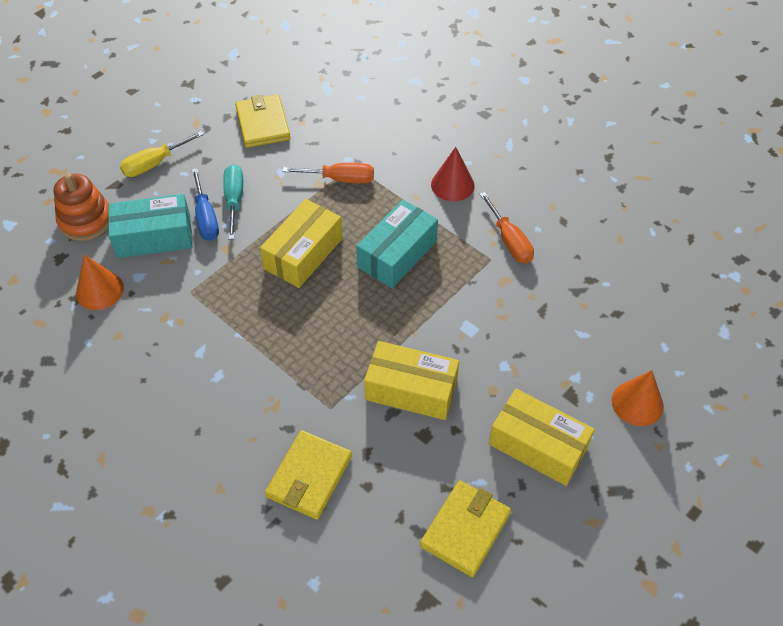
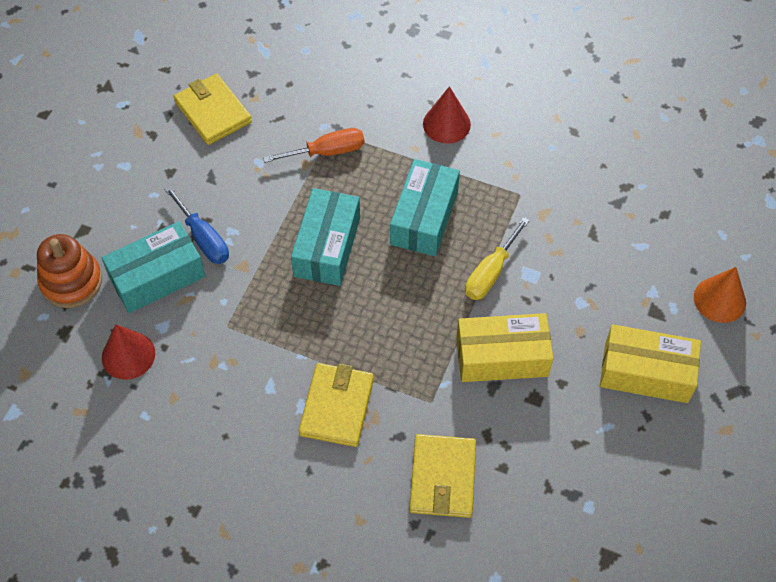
camera: 20 degrees left, 5 degrees up
orange cone [76,254,124,310] -> red cone [102,324,155,380]
yellow screwdriver [120,131,204,177] -> yellow screwdriver moved to [465,217,530,300]
turquoise screwdriver [223,164,243,240] -> none
yellow box [260,199,343,288] -> turquoise box [291,188,360,286]
yellow wallet [420,480,511,577] -> yellow wallet moved to [299,363,374,447]
orange screwdriver [480,192,534,263] -> none

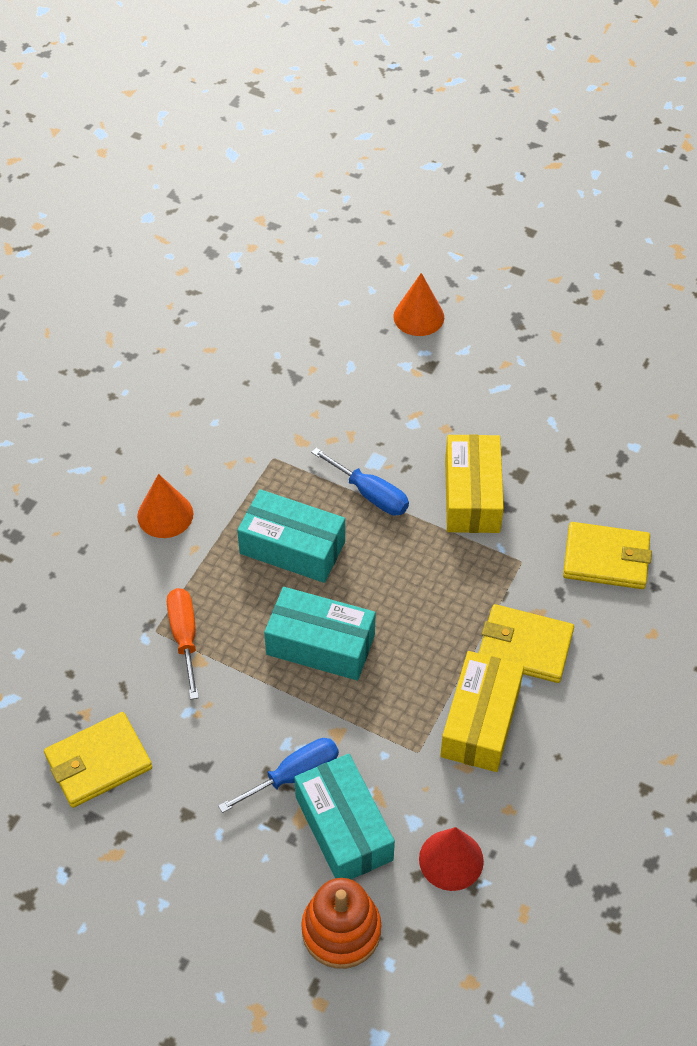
camera: 85 degrees left, 5 degrees down
red cone [423,86,471,144] -> orange cone [137,474,193,538]
yellow screwdriver [465,217,530,300] -> blue screwdriver [311,448,409,516]
yellow box [600,324,701,403] -> yellow box moved to [440,651,524,772]

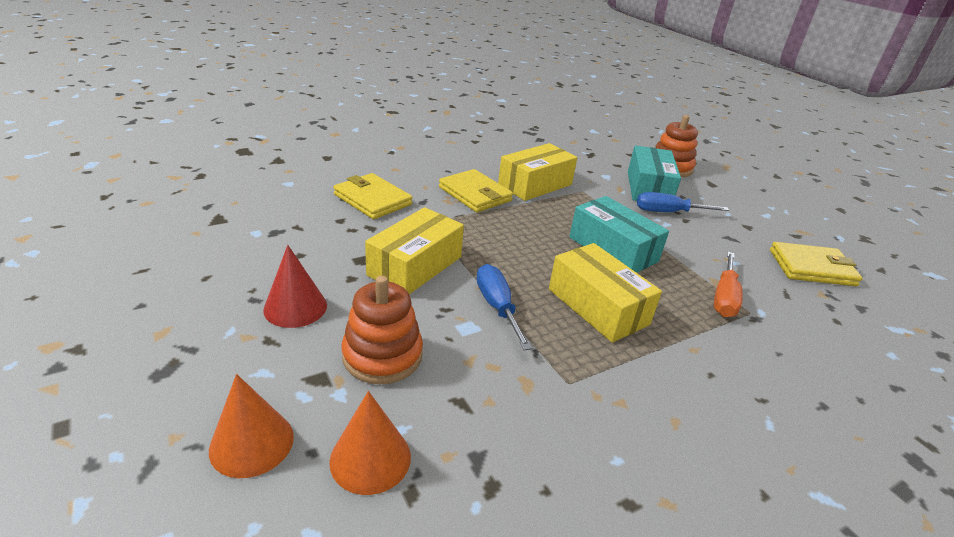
camera: 150 degrees left, 20 degrees down
orange cone [137,474,193,538] -> orange cone moved to [329,391,411,495]
turquoise box [237,489,345,583] -> yellow box [549,243,662,343]
red cone [419,827,484,891] -> red cone moved to [263,245,327,328]
none -> orange stacking toy [341,276,423,384]

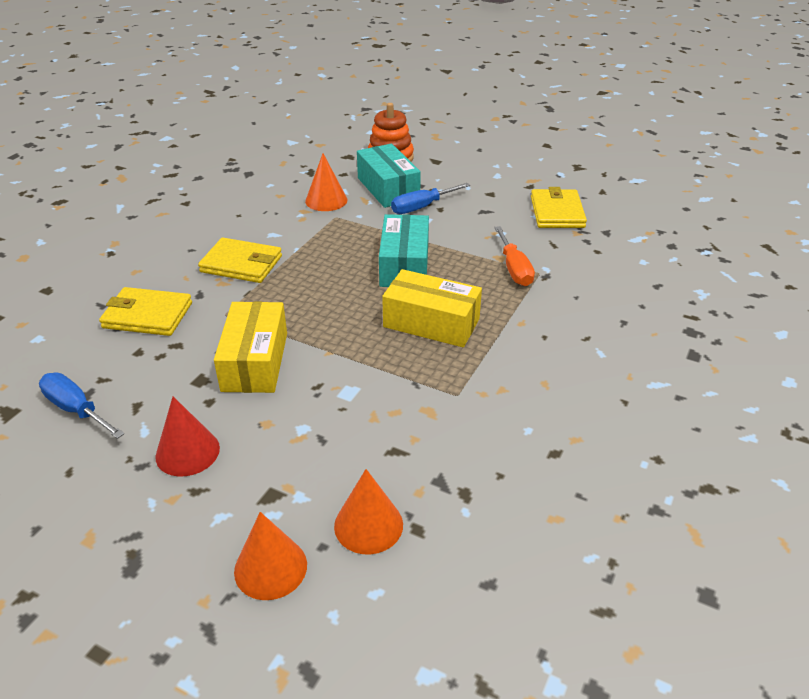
camera: 30 degrees left, 5 degrees up
orange stacking toy [341,276,423,384] -> none
blue screwdriver [476,264,532,350] -> blue screwdriver moved to [39,373,124,439]
yellow box [498,143,577,201] -> none
turquoise box [569,196,669,273] -> turquoise box turned 75 degrees clockwise [379,214,429,287]
yellow wallet [770,242,863,286] -> yellow wallet turned 60 degrees counterclockwise [531,187,587,228]
none -> orange cone [305,153,347,211]

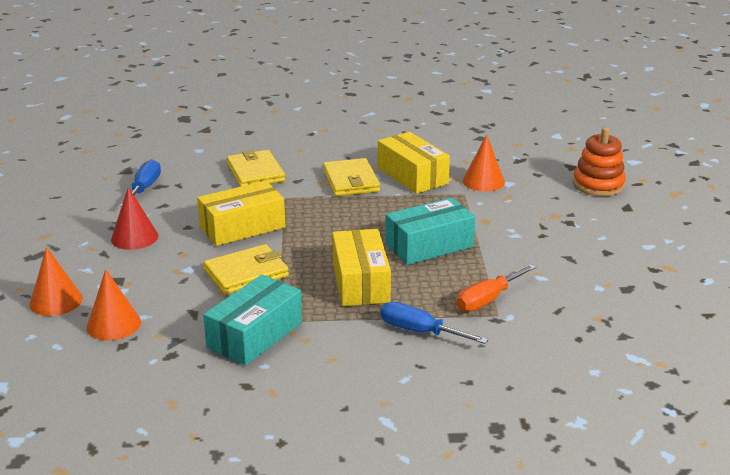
camera: 60 degrees right, 10 degrees down
turquoise box [357,144,421,208] -> turquoise box moved to [203,275,302,365]
blue screwdriver [391,183,470,214] -> blue screwdriver moved to [381,302,488,344]
yellow wallet [531,187,587,228] -> yellow wallet moved to [203,244,289,295]
none -> yellow box [378,132,450,194]

